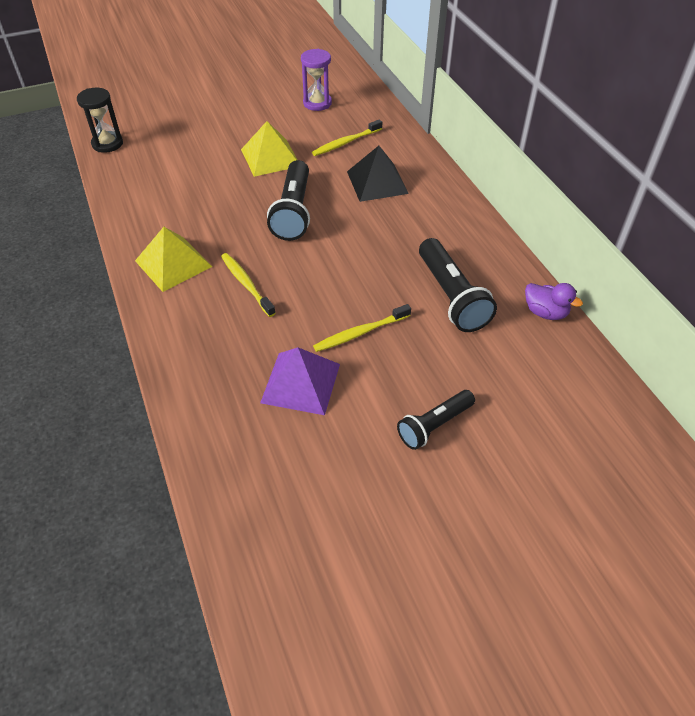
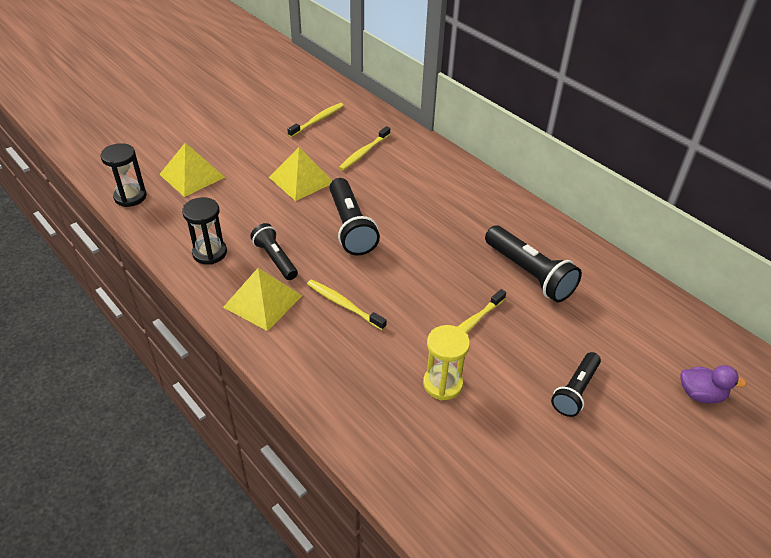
camera: 20 degrees left, 5 degrees down
purple pyramid [260,347,340,415] -> yellow hourglass [423,325,470,400]
purple hourglass [301,49,332,111] -> yellow toothbrush [287,103,344,137]
black pyramid [347,146,409,202] -> none
purple duck [525,283,583,320] -> purple duck moved to [680,365,747,404]
none -> yellow pyramid [159,143,225,197]
none -> black hourglass [182,197,227,265]
none -> black flashlight [250,223,298,280]

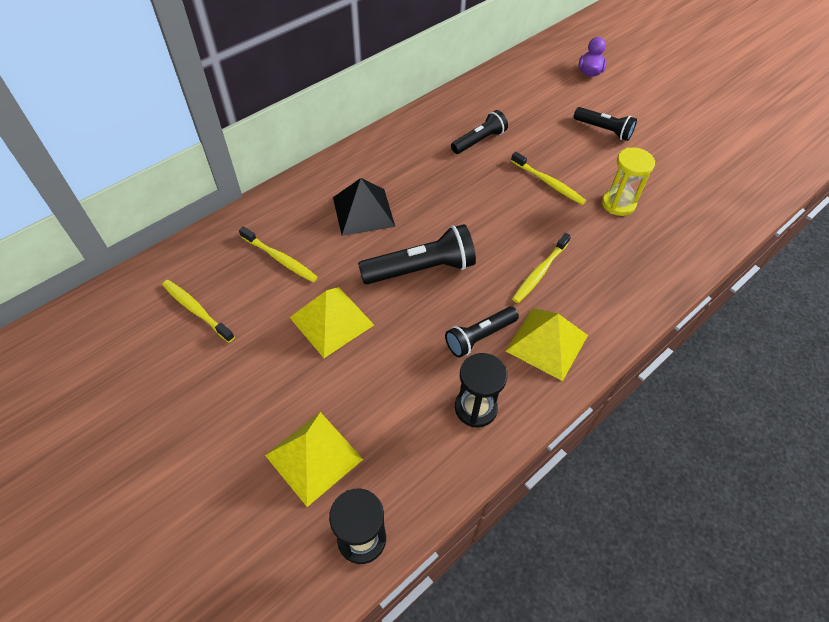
camera: 90 degrees left, 10 degrees up
black flashlight [485,225,582,302] -> black flashlight [451,110,508,154], size x0.64
none -> black pyramid [333,178,395,236]

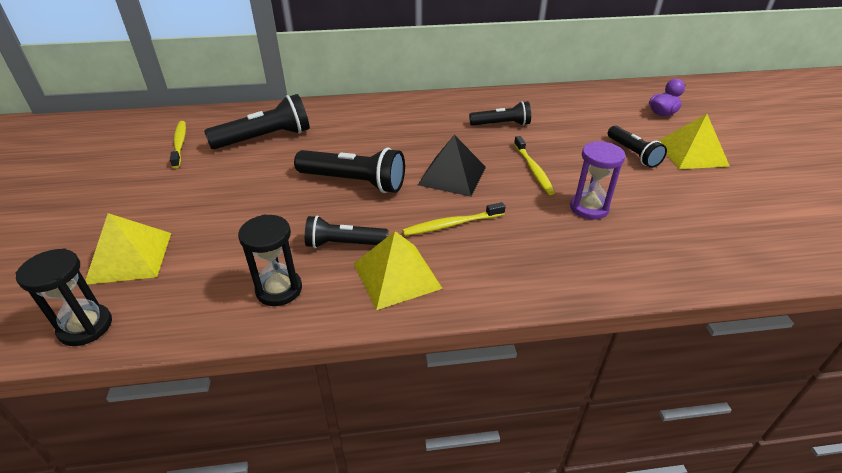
camera: 35 degrees right, 15 degrees down
yellow toothbrush [239,226,318,282] -> black flashlight [204,94,310,149]
yellow pyramid [289,287,374,358] -> yellow pyramid moved to [658,114,730,169]
black pyramid [333,178,395,236] -> black pyramid moved to [418,135,486,197]
yellow hourglass [602,147,655,216] -> purple hourglass [570,141,625,220]

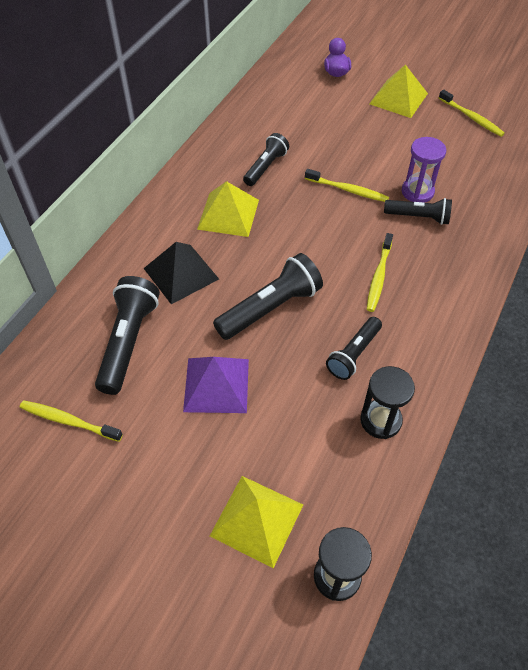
camera: 55 degrees left, 15 degrees up
yellow pyramid [354,231,443,310] -> yellow pyramid moved to [197,181,259,237]
black pyramid [418,135,486,197] -> black pyramid moved to [144,242,219,304]
black flashlight [608,126,667,168] -> black flashlight moved to [384,198,452,225]
none -> purple pyramid [183,357,249,413]
none -> yellow toothbrush [439,89,505,137]

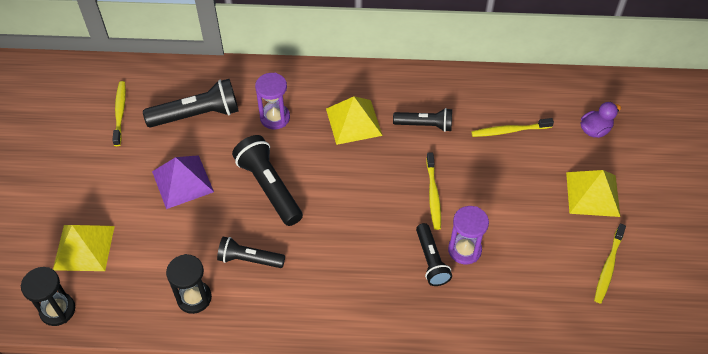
camera: 65 degrees right, 0 degrees up
black pyramid [144,242,219,304] -> purple hourglass [255,73,290,130]
black flashlight [213,253,323,340] -> black flashlight turned 150 degrees counterclockwise [232,135,303,226]
yellow toothbrush [367,233,393,312] -> yellow toothbrush moved to [471,118,554,137]

